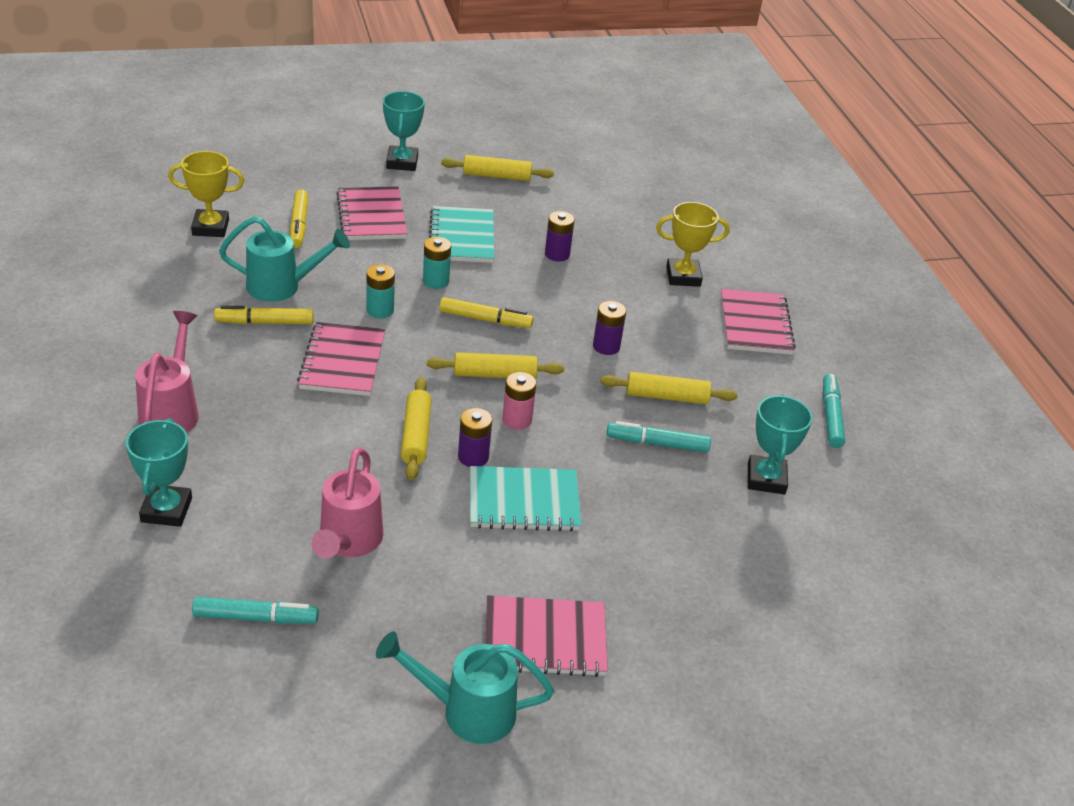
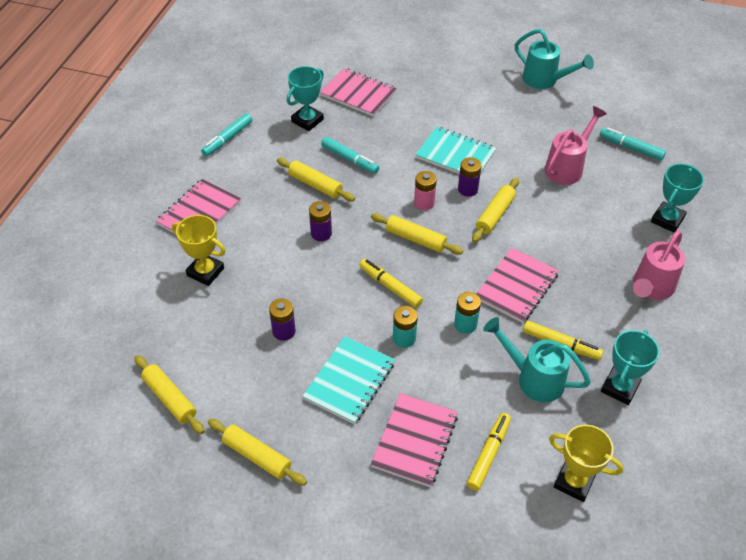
camera: 145 degrees left, 10 degrees up
turquoise trophy [383,91,425,171] -> turquoise trophy moved to [601,330,659,405]
pink notebook [485,595,608,677] -> pink notebook moved to [320,68,397,117]
none -> yellow rolling pin [134,355,204,434]

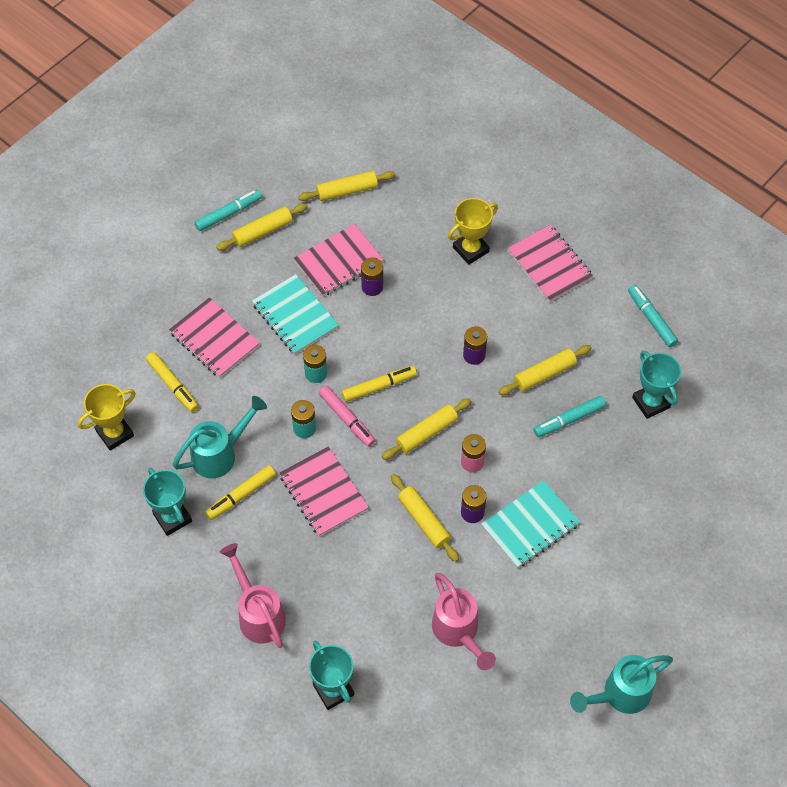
camera: 115 degrees right, 10 degrees up
pink notebook [320,68,397,117] -> pink notebook moved to [294,224,384,297]
turquoise marker [600,127,666,161] -> turquoise marker moved to [194,190,262,231]
none -> pink marker [319,386,376,447]

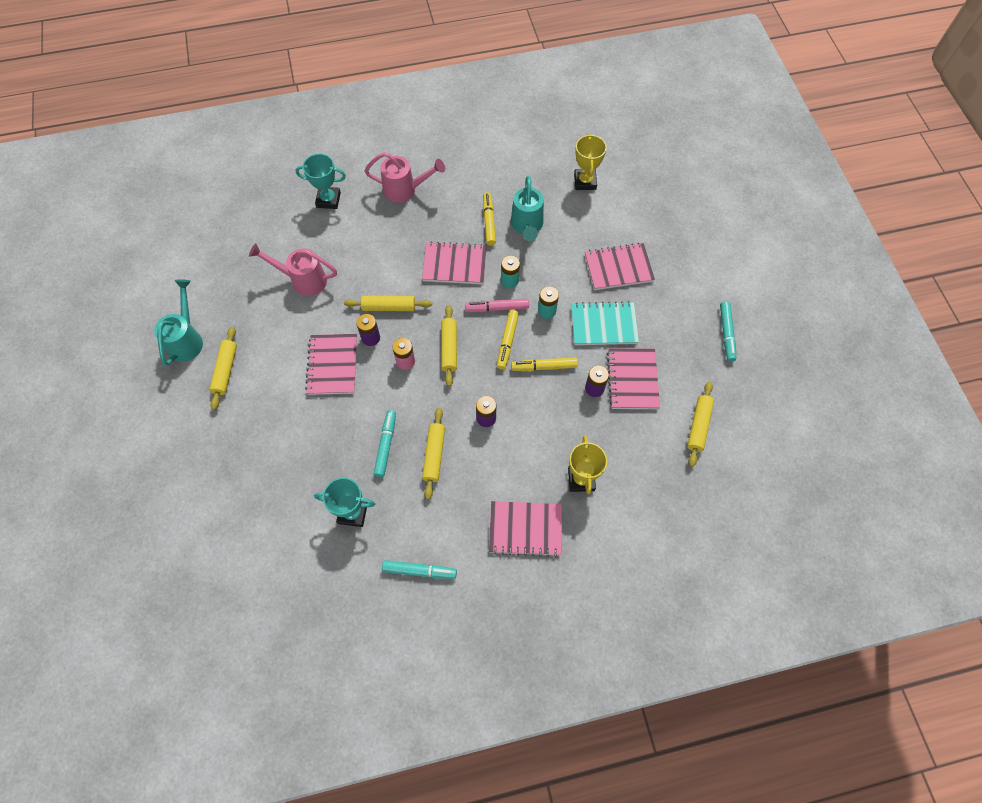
camera: 125 degrees right, 5 degrees up
turquoise trophy [143,468,192,536] -> none
yellow marker [146,352,199,412] -> yellow marker moved to [511,357,578,371]
yellow rolling pin [216,203,308,251] -> yellow rolling pin moved to [210,327,237,410]
turquoise notebook [481,480,580,568] -> pink notebook [305,334,357,395]

